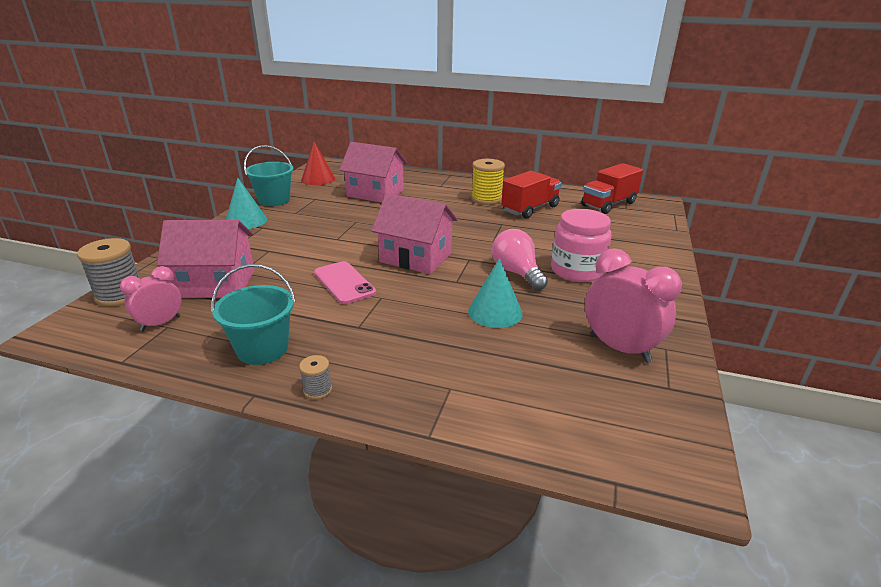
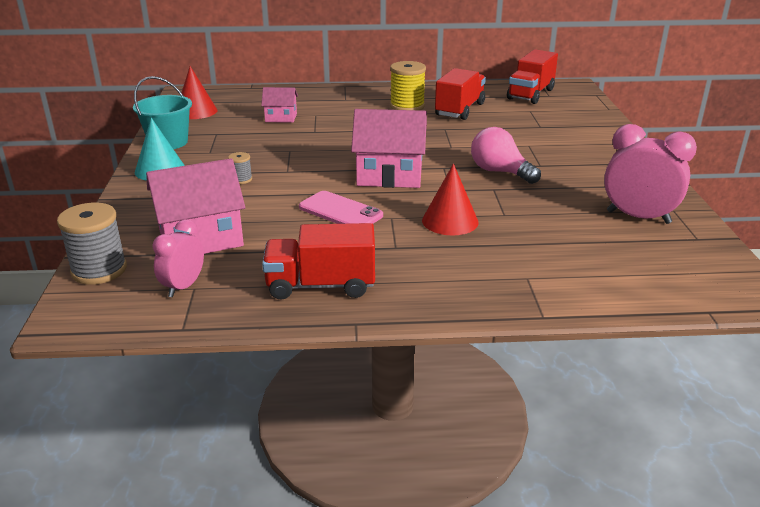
camera: 20 degrees left, 0 degrees up
turquoise bucket [211,264,296,365] -> red truck [262,223,375,300]
grey spool [299,355,332,399] -> grey spool moved to [228,152,252,184]
pink house [340,142,407,203] -> pink house [261,87,298,123], size x0.54
turquoise cone [468,258,523,328] -> none
pink jar [551,209,612,282] -> none
none -> red cone [422,163,478,235]

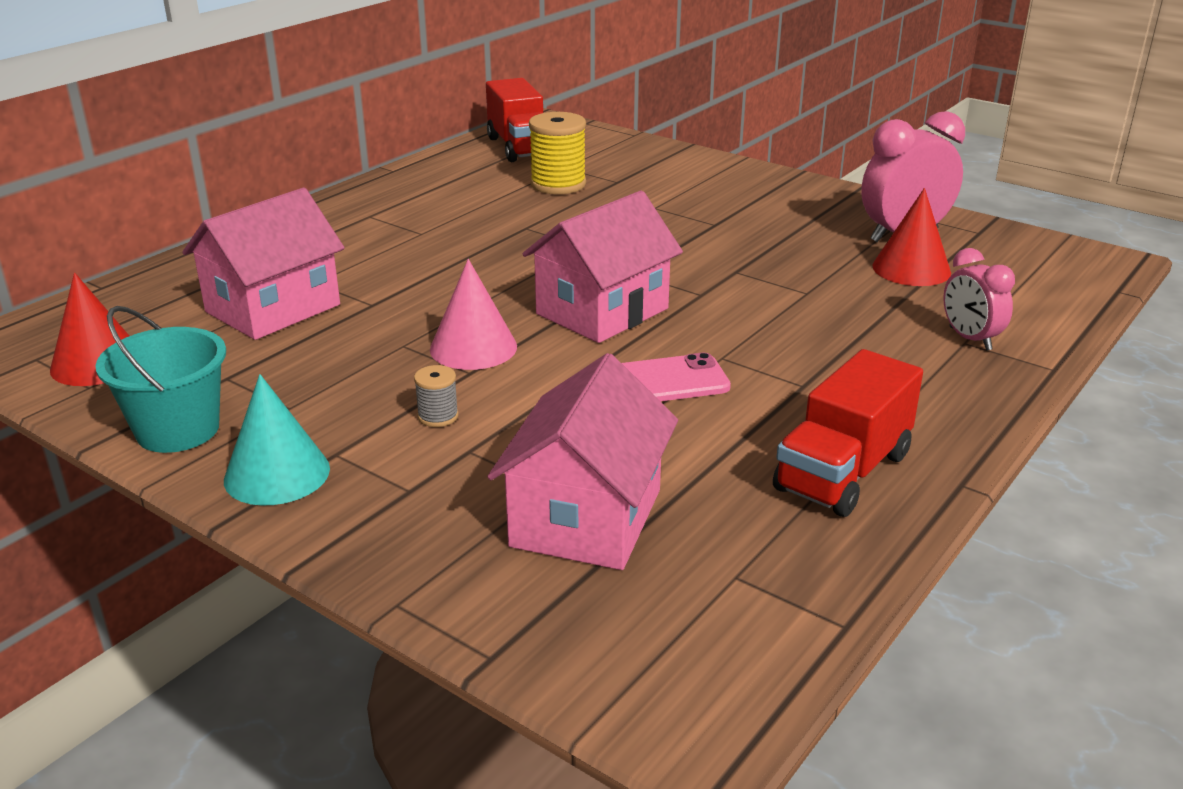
camera: 50 degrees left, 0 degrees up
grey spool [57,203,127,285] -> none
pink clock [153,219,204,297] -> pink clock moved to [943,248,1015,351]
pink house [261,87,298,123] -> pink house [182,188,345,340], size x1.85
yellow spool [390,61,426,110] -> yellow spool moved to [529,112,586,194]
red cone [422,163,478,235] -> red cone moved to [872,188,951,286]
red truck [435,68,486,120] -> none
pink light bulb [471,127,541,184] -> none
none -> pink cone [430,259,517,370]

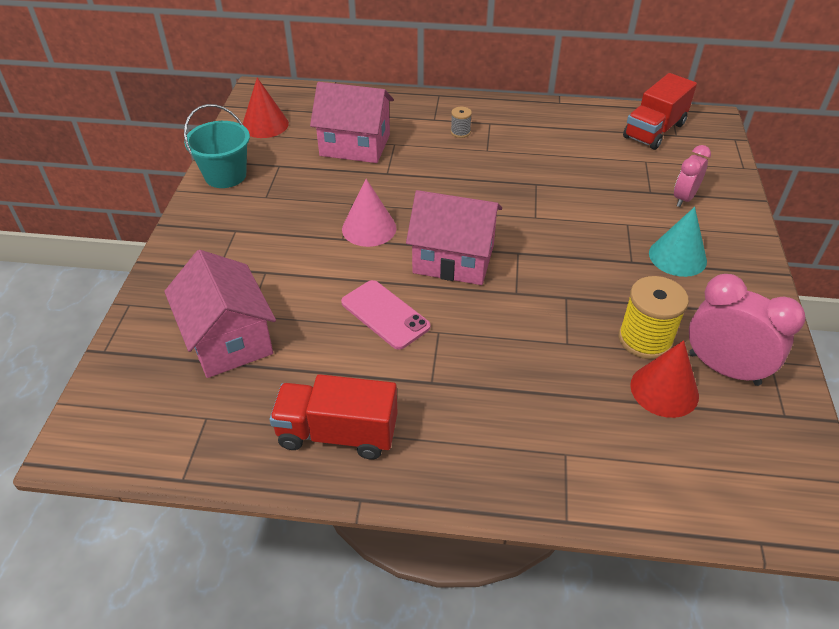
camera: 60 degrees right, 15 degrees up
turquoise cone [224,374,330,506] -> turquoise cone moved to [649,207,707,277]
grey spool [414,365,459,427] -> grey spool moved to [451,107,472,138]
pink house [487,353,678,570] -> pink house turned 75 degrees clockwise [164,250,276,378]
yellow spool [529,112,586,194] -> yellow spool moved to [619,276,689,359]
pink clock [943,248,1015,351] -> pink clock moved to [674,145,711,207]

